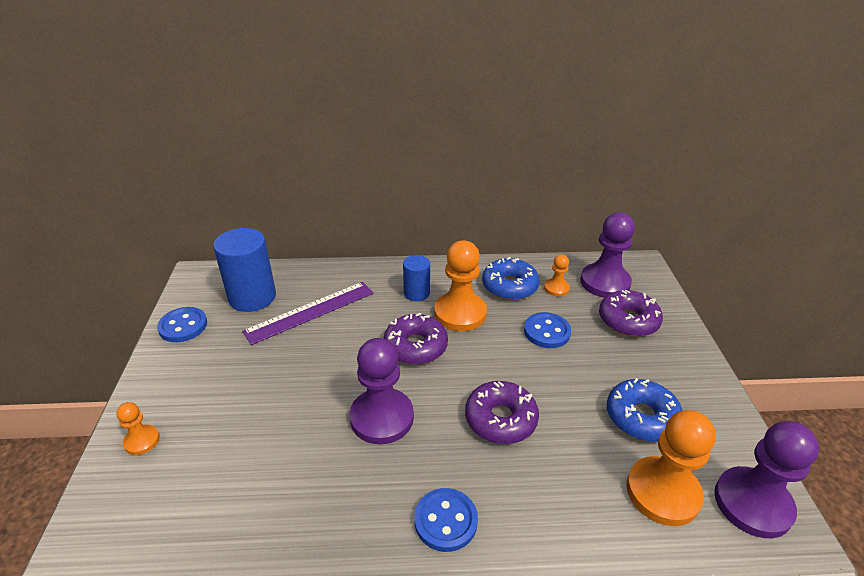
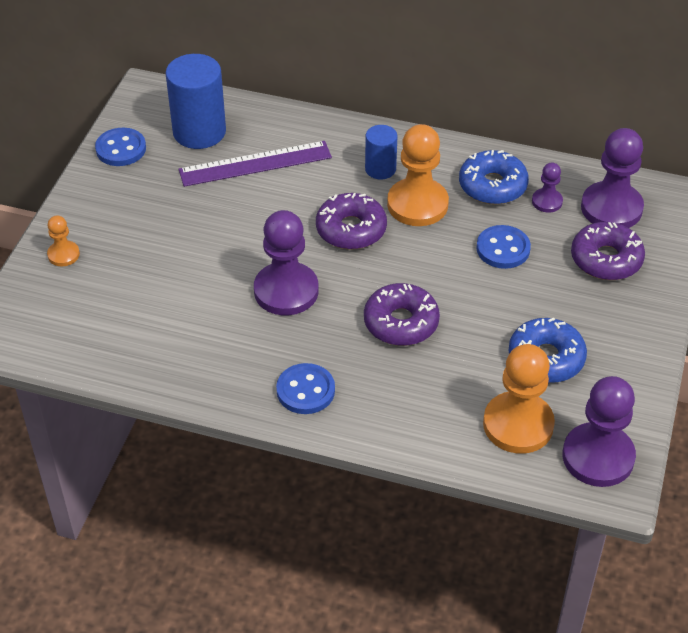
camera: 20 degrees right, 10 degrees up
orange pawn [544,255,570,297] -> purple pawn [532,163,563,213]

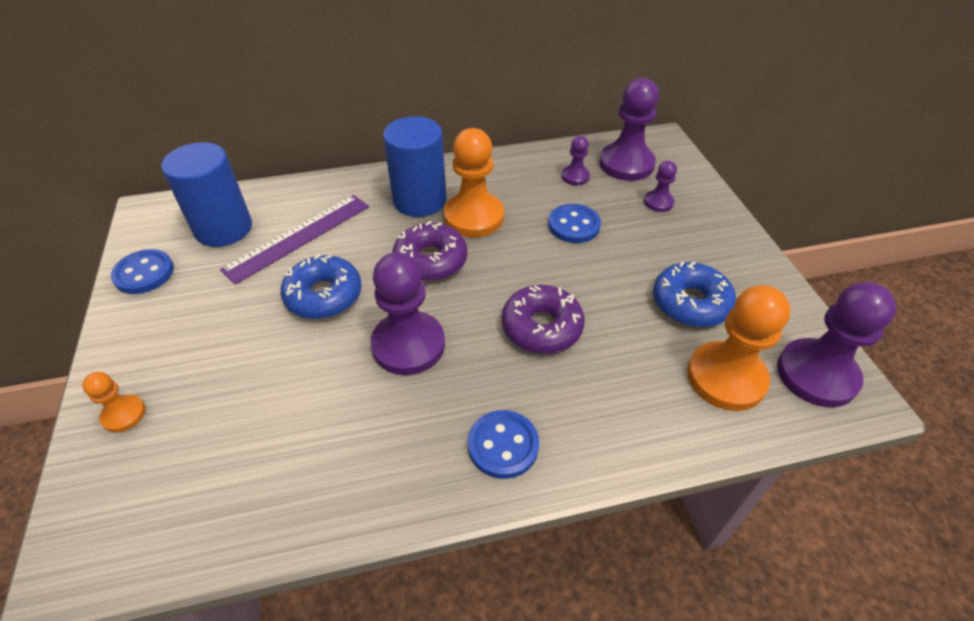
camera: 30 degrees left, 0 degrees up
blue cylinder [365,125,398,179] -> blue cylinder [383,116,446,217], size x1.75
blue donut [459,150,529,205] -> blue donut moved to [281,254,362,319]
purple donut [571,222,645,280] -> purple pawn [644,161,677,212]

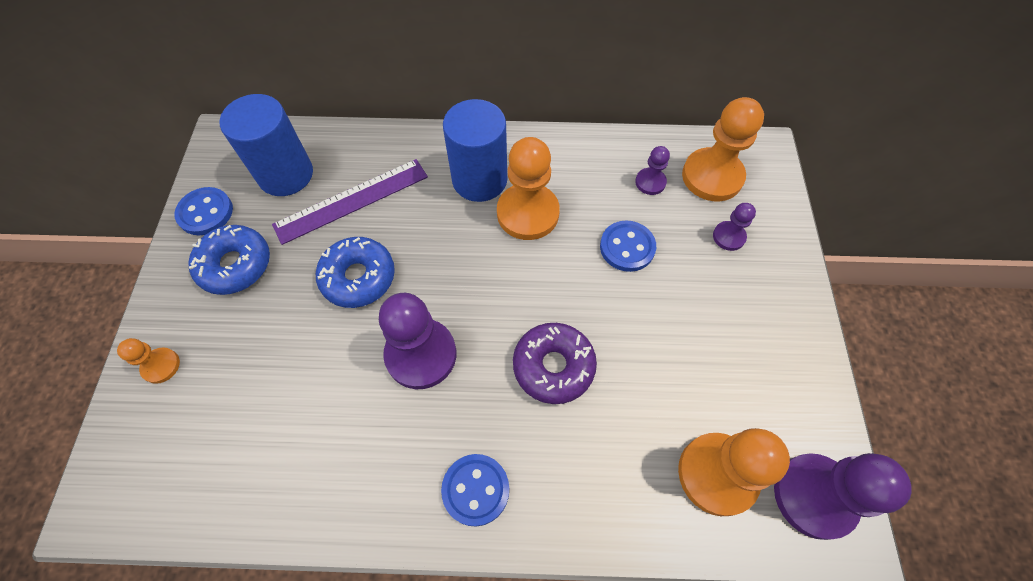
camera: 15 degrees right, 15 degrees up
purple donut [393,221,467,281] -> none
purple pawn [599,78,659,181] -> orange pawn [682,97,764,201]
blue donut [653,261,736,327] -> blue donut moved to [188,225,270,295]

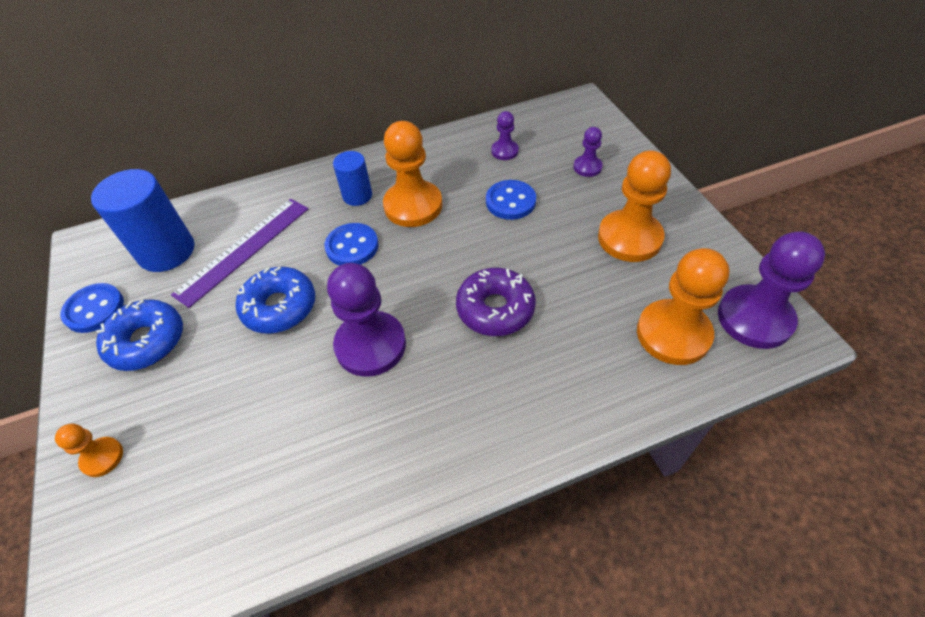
camera: 20 degrees left, 10 degrees down
blue button [441,454,509,527] -> blue button moved to [324,223,378,266]
blue cylinder [443,99,507,202] -> blue cylinder [333,151,372,206], size x0.57
orange pawn [682,97,764,201] -> orange pawn moved to [598,151,671,262]

